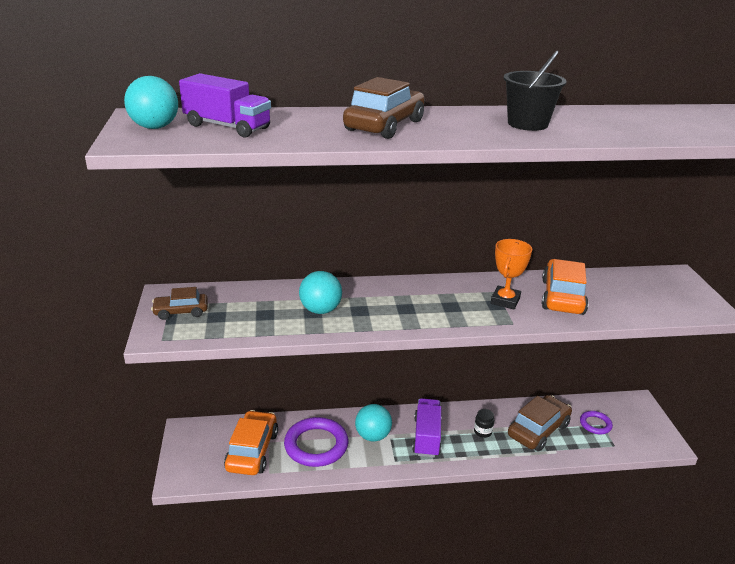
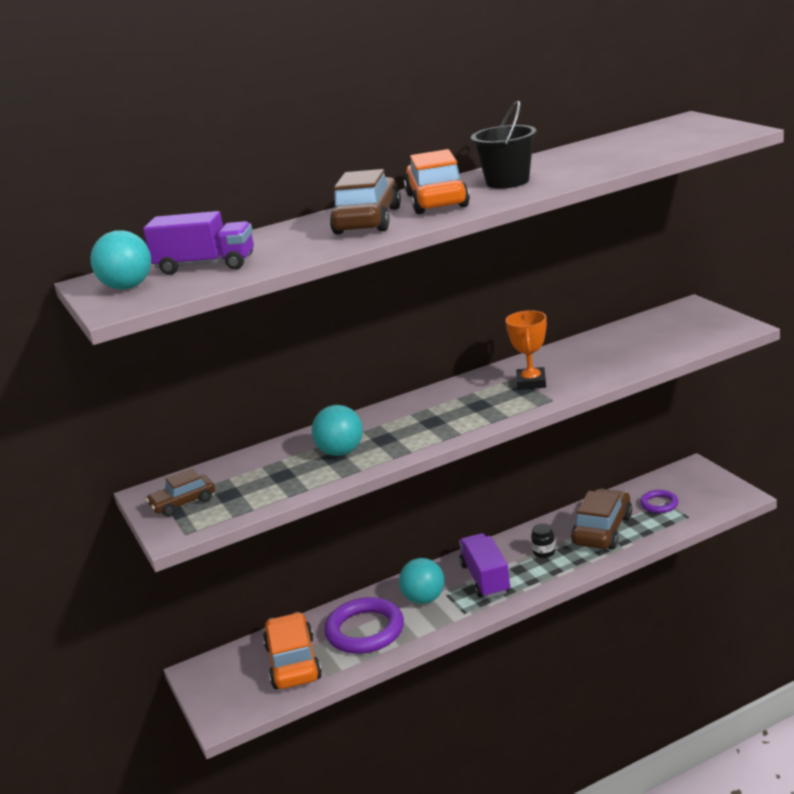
camera: 15 degrees left, 5 degrees down
orange car [542,259,589,315] -> orange car moved to [404,149,470,214]

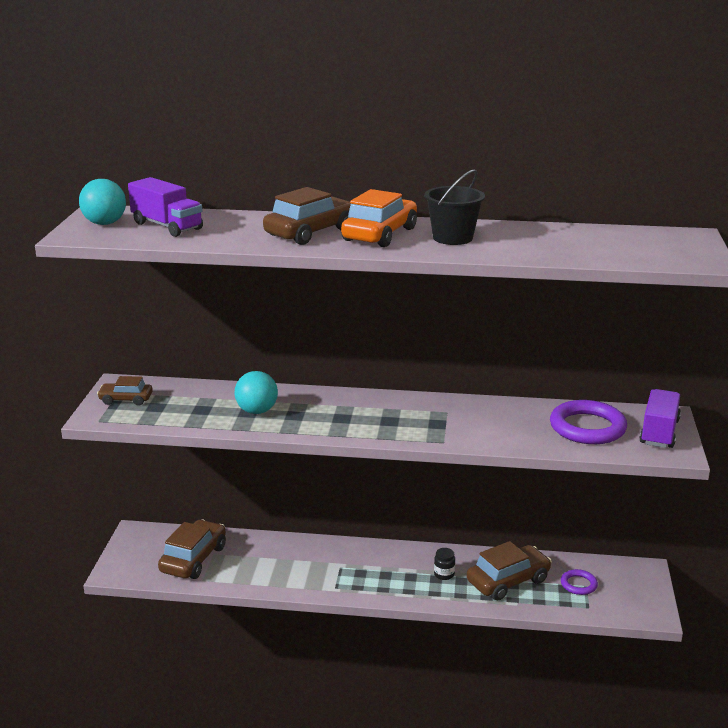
camera: 30 degrees right, 0 degrees up
orange car [263,612,322,689] -> brown car [158,519,226,579]
purple ring [324,597,404,654] -> purple ring moved to [550,400,627,444]
turquoise ball [399,558,444,604] -> none
purple truck [459,533,510,598] -> purple truck moved to [639,389,681,448]
orange trophy [505,310,547,390] -> none

